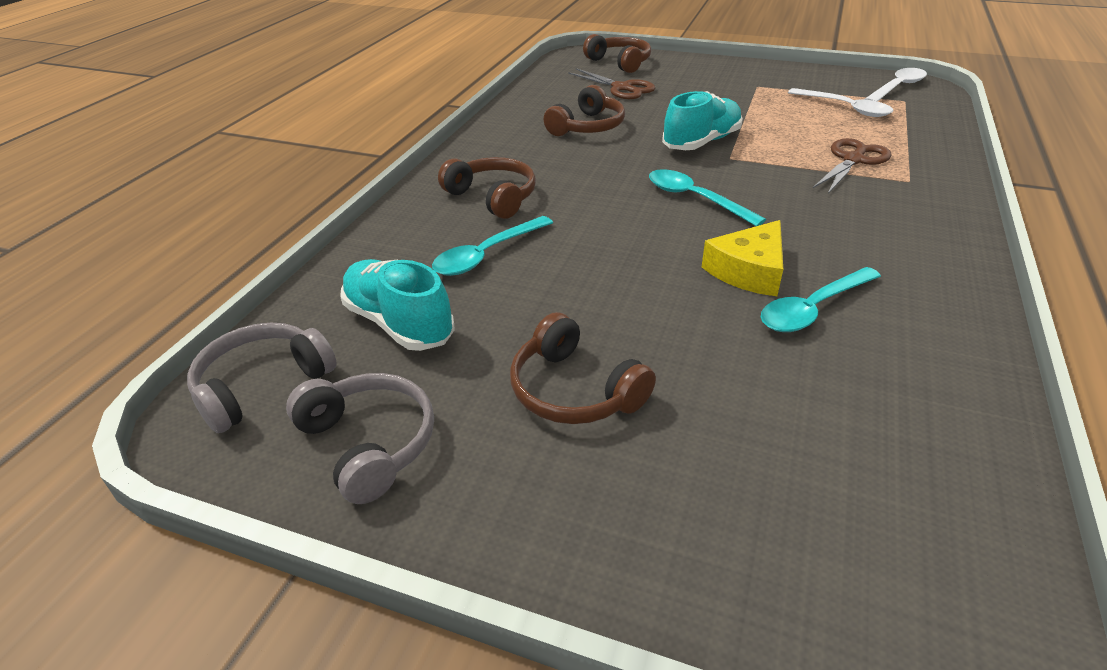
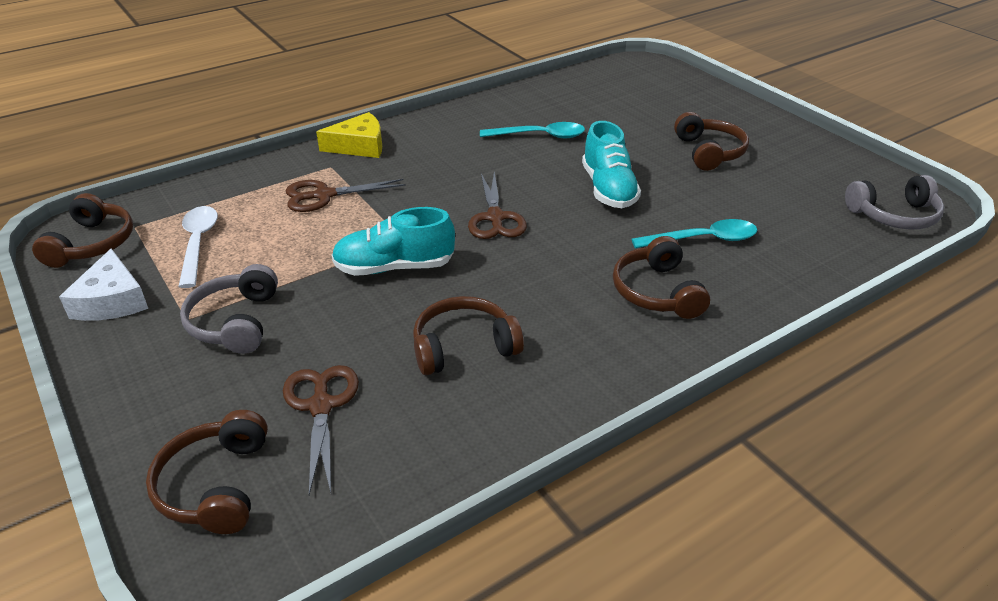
camera: 145 degrees left, 0 degrees up
grey headphones [286,373,434,504] -> grey headphones moved to [180,264,278,354]
turquoise shoe [340,259,455,351] -> turquoise shoe moved to [582,121,641,208]
turquoise spoon [649,169,766,226] -> brown scissors [468,172,527,239]
yellow cheese [702,220,783,296] -> yellow cheese moved to [316,112,382,158]
white spoon [864,68,927,102] -> brown headphones [32,193,133,268]
none -> white cheese [59,249,148,321]

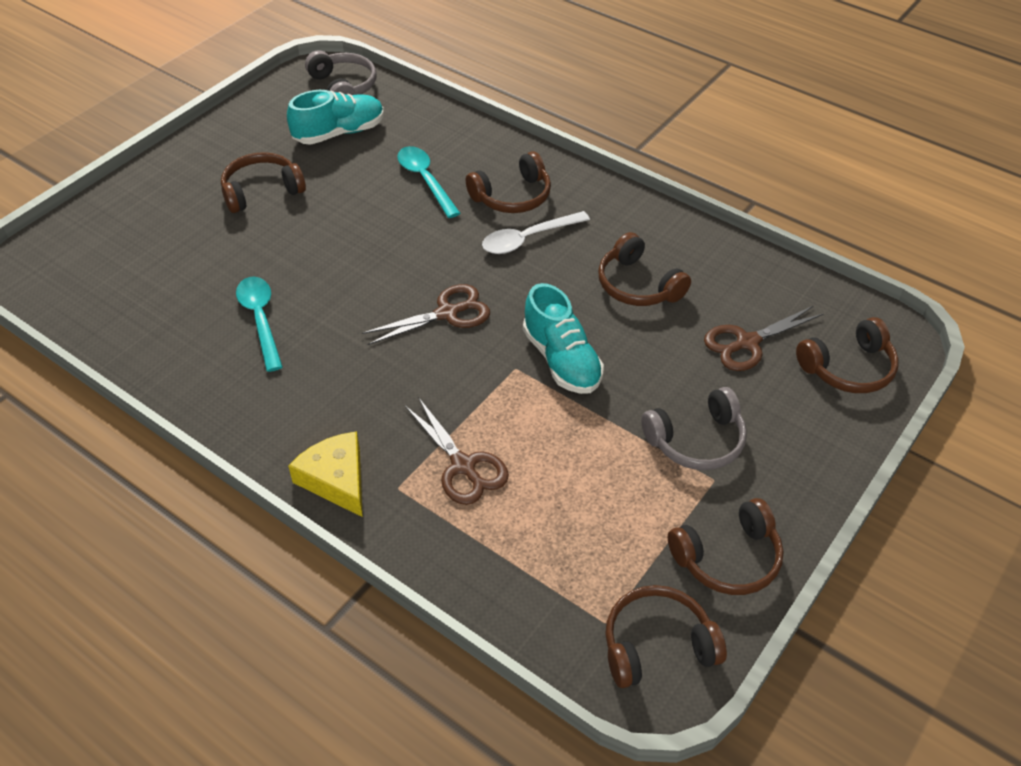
camera: 110 degrees left, 10 degrees up
white cheese [59,249,148,321] -> brown headphones [668,498,784,595]
white spoon [178,206,218,288] -> white spoon moved to [482,211,590,254]
turquoise shoe [582,121,641,208] -> turquoise shoe moved to [287,90,384,145]

